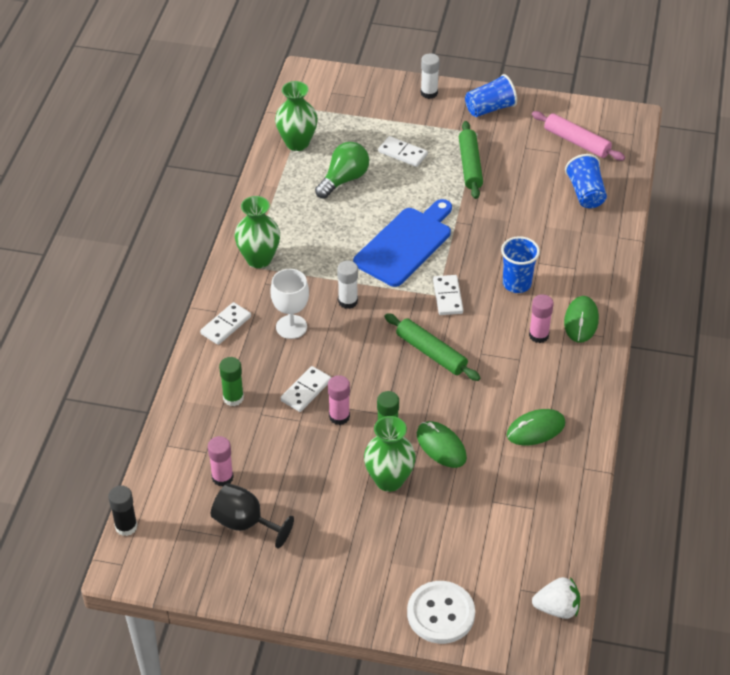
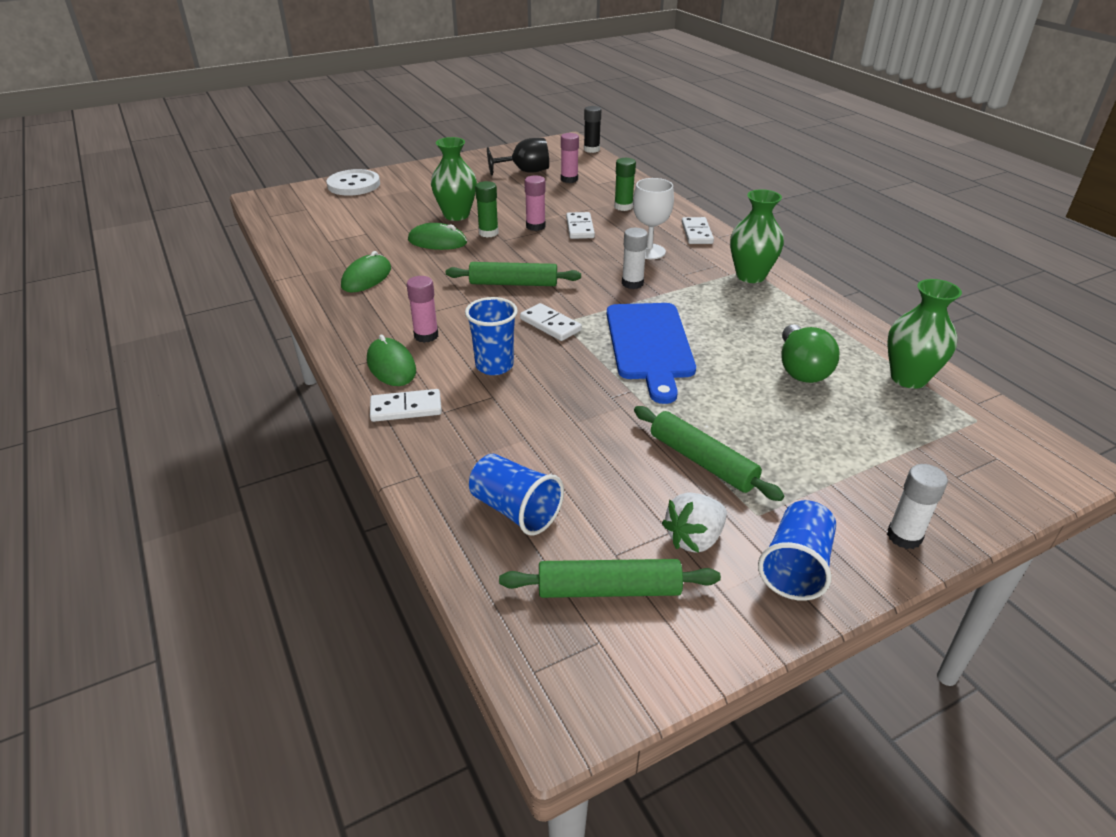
camera: 140 degrees right, 10 degrees down
white domino [378,136,428,167] -> white domino moved to [370,389,442,422]
pink rolling pin [532,111,625,161] -> green rolling pin [499,559,721,598]
white strawberry [532,577,580,619] -> white strawberry moved to [662,493,727,553]

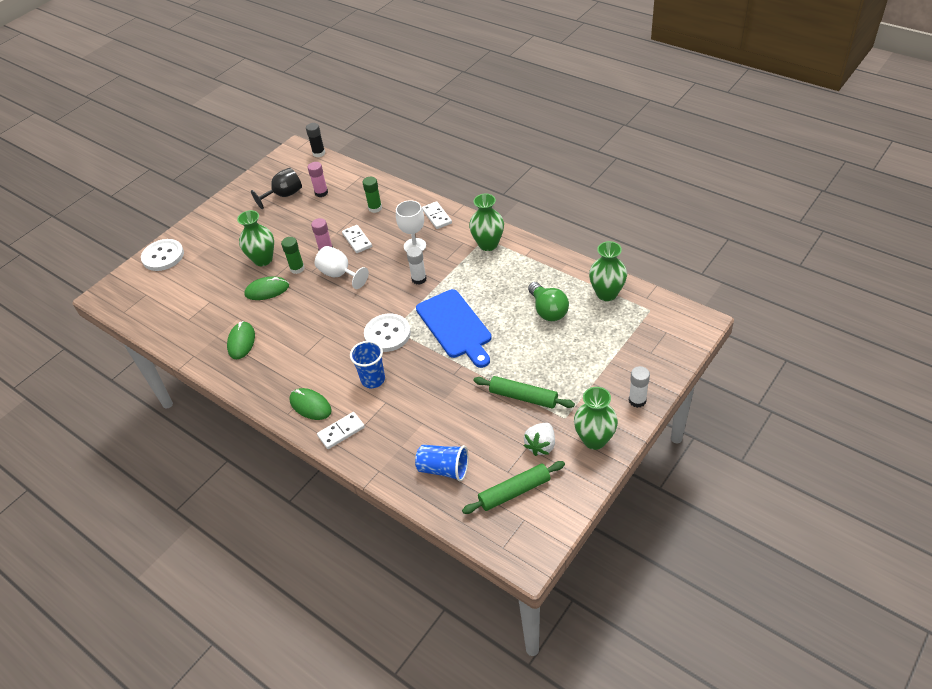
camera: 20 degrees left, 10 degrees up
pink glue stick [407,276,438,343] -> none
green rolling pin [446,262,581,286] -> none
white domino [520,303,582,341] -> white button [364,314,411,352]
blue cup [758,500,836,601] -> green vase [574,387,618,450]
none -> white goblet [315,246,369,289]

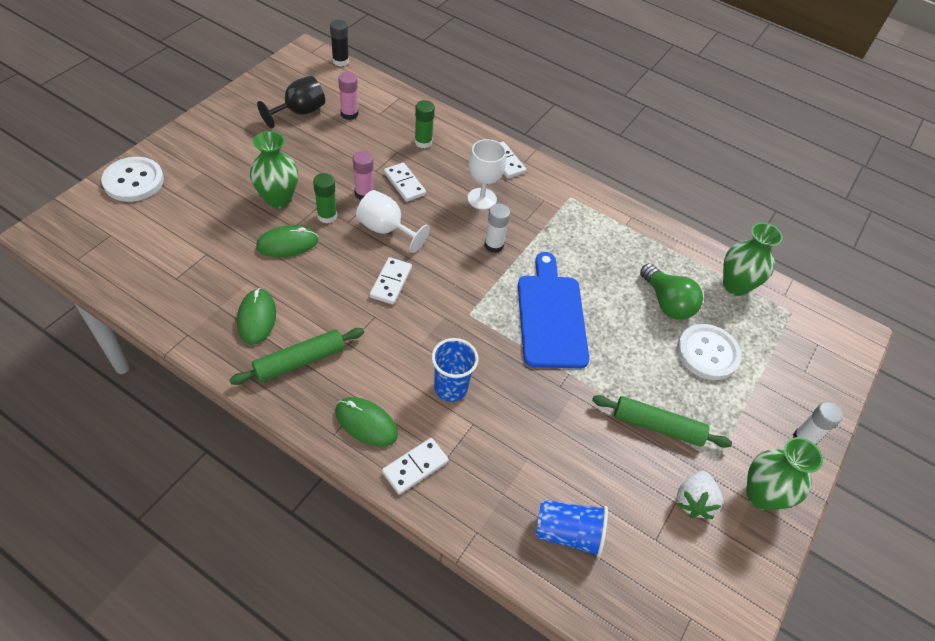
camera: 15 degrees left, 5 degrees up
white button [364,314,411,352] -> white button moved to [677,324,741,380]
blue cutting board [416,289,492,368] -> blue cutting board turned 150 degrees counterclockwise [518,252,589,368]
green rolling pin [462,461,565,514] -> green rolling pin moved to [229,328,364,385]
green vase [469,193,504,251] -> none
none -> white domino [369,257,412,305]

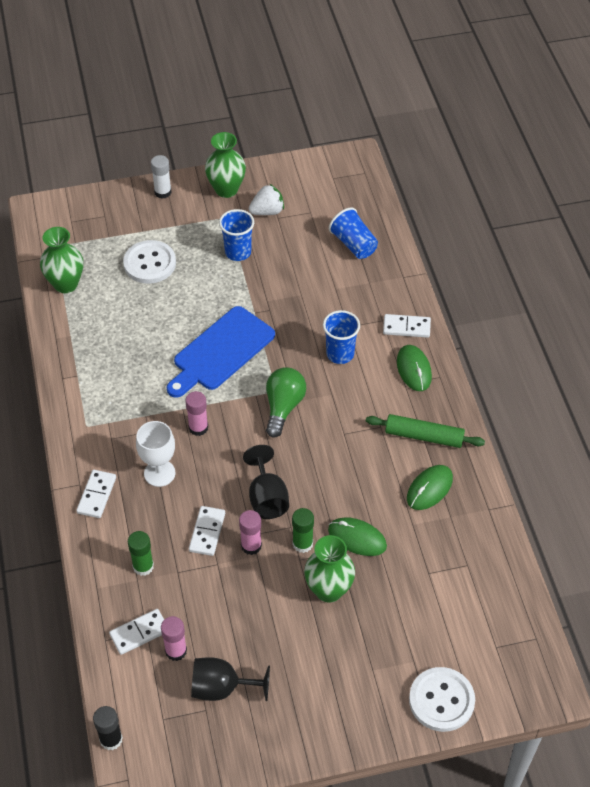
camera: 130 degrees left, 0 degrees up
white goblet [356,190,430,253] -> black goblet [243,445,289,519]
white domino [369,257,412,305] -> white domino moved to [109,609,164,655]
white glue stick [484,204,510,253] -> pink glue stick [185,391,208,436]
green rolling pin [592,395,732,448] -> blue cup [219,209,254,261]
green light bulb [640,263,703,320] -> green light bulb moved to [266,367,306,437]

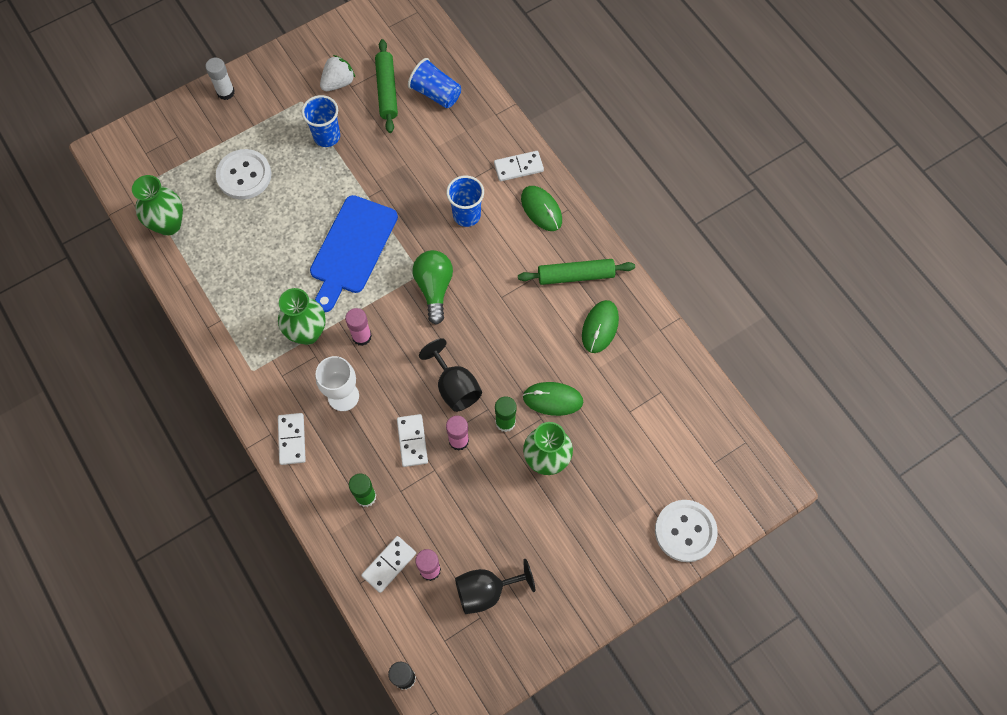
camera: 20 degrees left, 15 degrees up
green vase [205,132,246,198] -> green vase moved to [278,288,326,345]
none -> green rolling pin [375,39,398,133]

